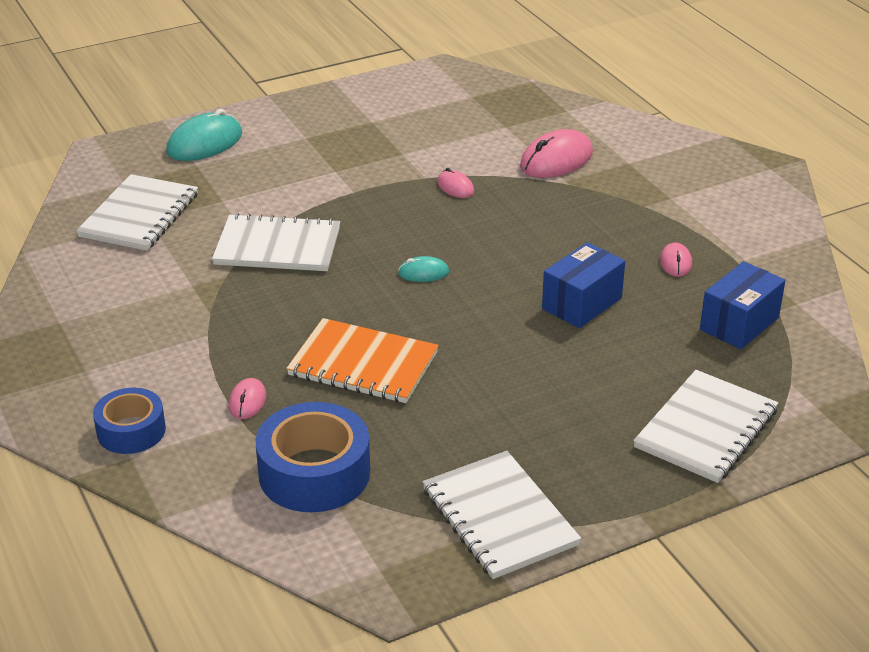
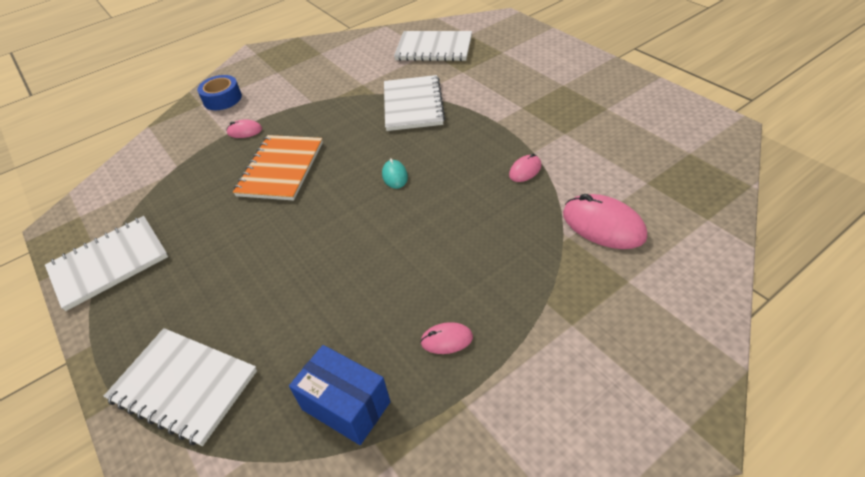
camera: 85 degrees right, 10 degrees up
turquoise mouse [166,109,242,161] -> none
blue tape [256,402,370,512] -> none
blue box [542,242,625,328] -> none

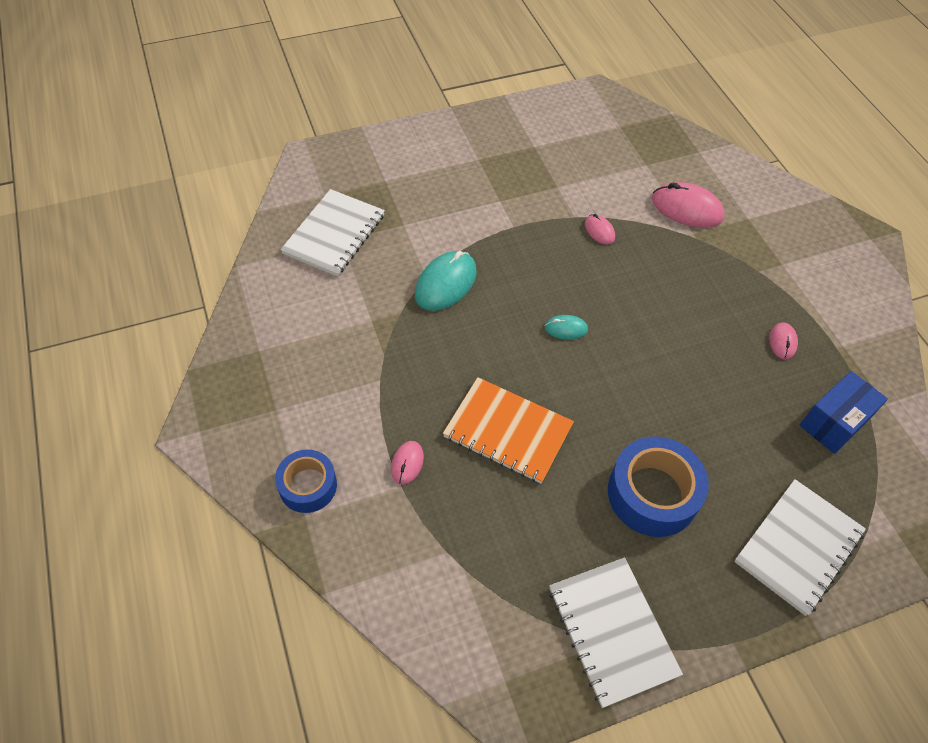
camera: 80 degrees left, 10 degrees up
white notebook [384,75,445,131] -> turquoise mouse [415,251,477,311]
pink mouse [563,194,647,249] -> pink mouse turned 60 degrees clockwise [652,182,725,228]
none -> blue tape [608,436,709,537]

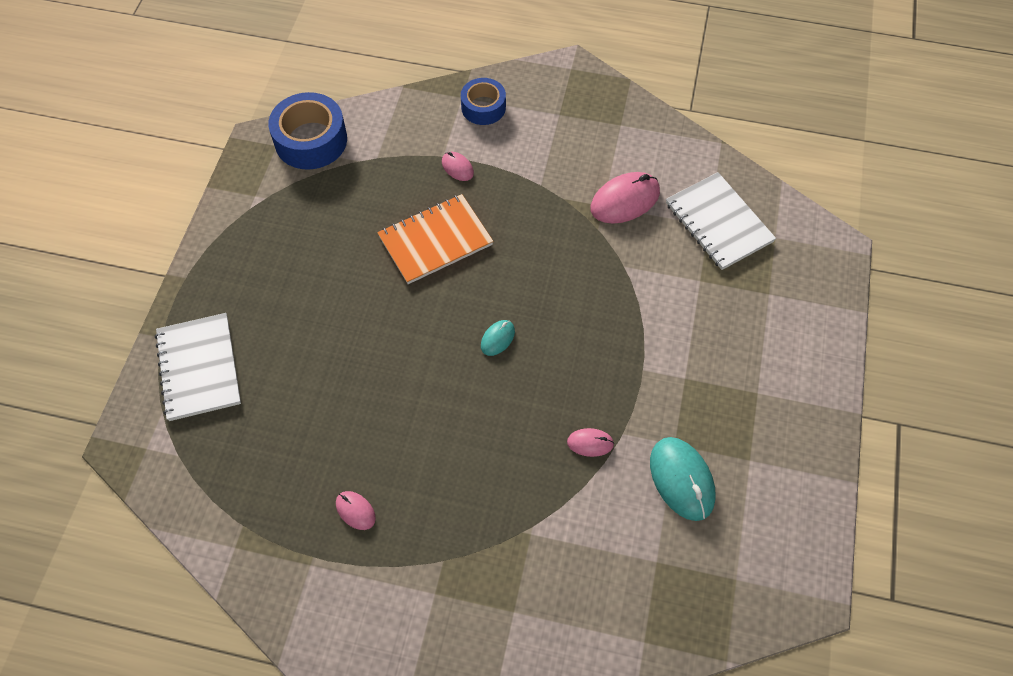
camera: 125 degrees right, 5 degrees up
turquoise mouse [415,251,477,311] -> turquoise mouse moved to [650,437,716,521]
white notebook [549,558,683,708] -> none
blue tape [608,436,709,537] -> blue tape moved to [268,92,347,170]
pink mouse [652,182,725,228] -> pink mouse moved to [591,172,660,224]
blue box [800,371,888,454] -> none

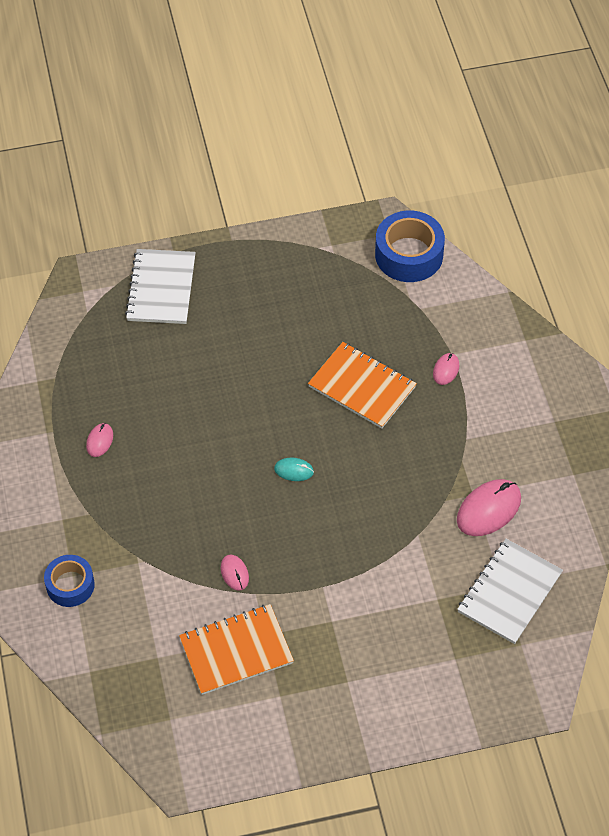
camera: 65 degrees right, 5 degrees down
white notebook [155,313,241,421] -> white notebook turned 45 degrees counterclockwise [125,249,196,324]
blue tape [461,78,506,125] -> blue tape moved to [44,555,95,607]
pink mouse [591,172,660,224] -> pink mouse turned 75 degrees counterclockwise [457,479,521,536]
turquoise mouse [650,437,716,521] -> orange notebook [179,604,294,695]

